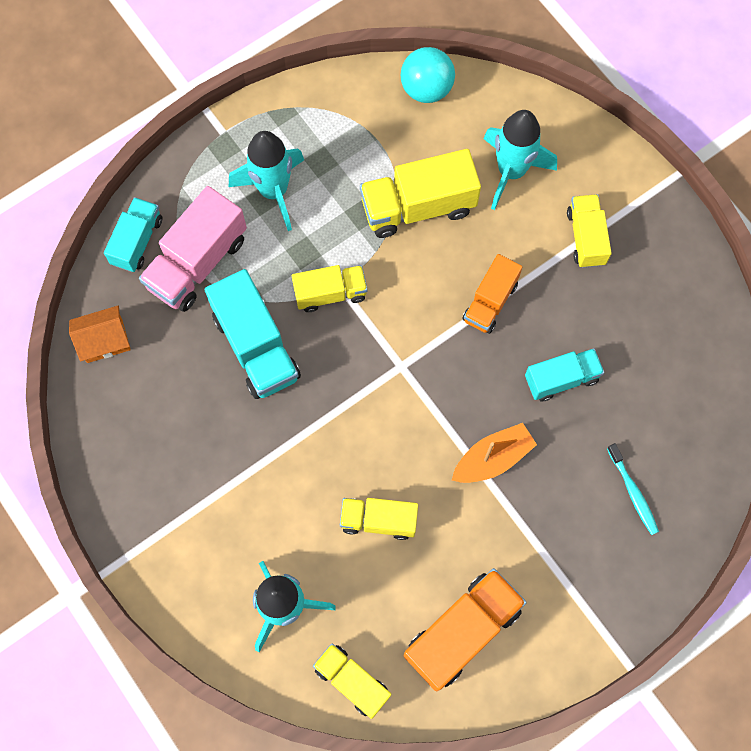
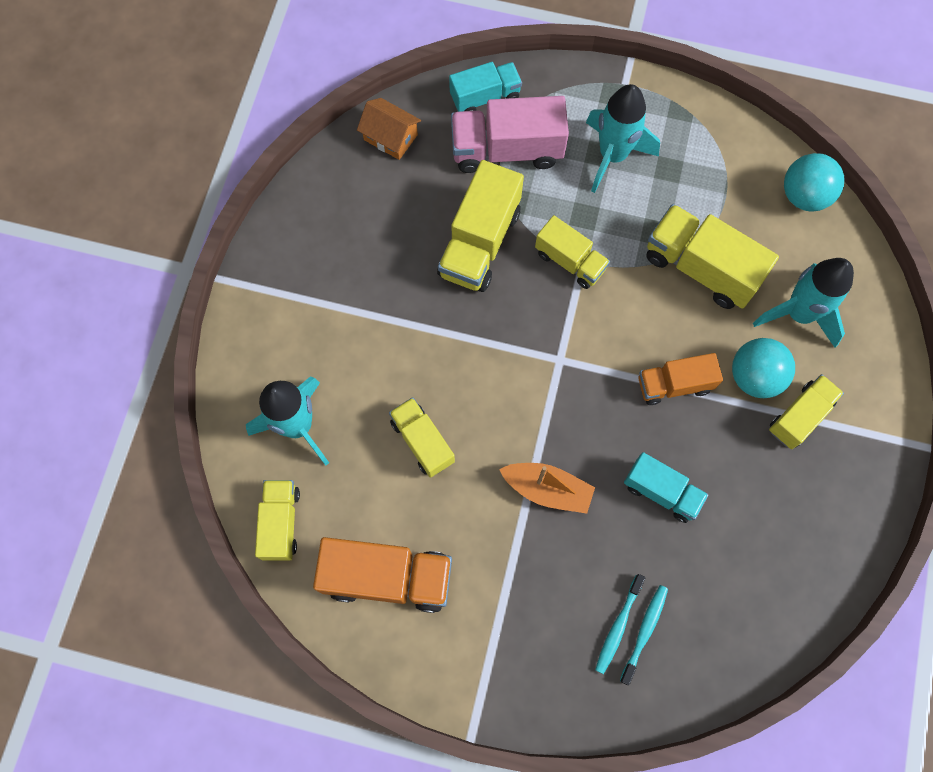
camera: 50 degrees right, 0 degrees up
turquoise truck [204,269,301,399] -> yellow truck [437,160,524,292]
none -> turquoise toothbrush [620,585,668,685]
none -> turquoise ball [732,338,795,398]

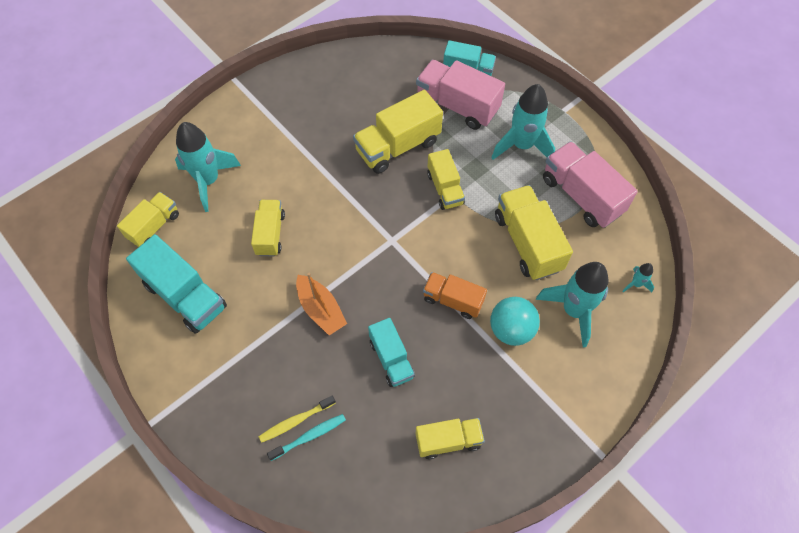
camera: 35 degrees right, 10 degrees down
orange truck [313,537,452,613] -> turquoise truck [126,234,227,334]
orange house [357,98,421,160] -> none
turquoise toothbrush [595,574,645,674] -> yellow toothbrush [259,395,336,443]
yellow truck [769,374,844,449] -> yellow truck moved to [416,418,485,459]
turquoise ball [784,153,845,211] -> none
none -> pink truck [543,141,638,228]
none -> turquoise rocket [622,263,654,292]

